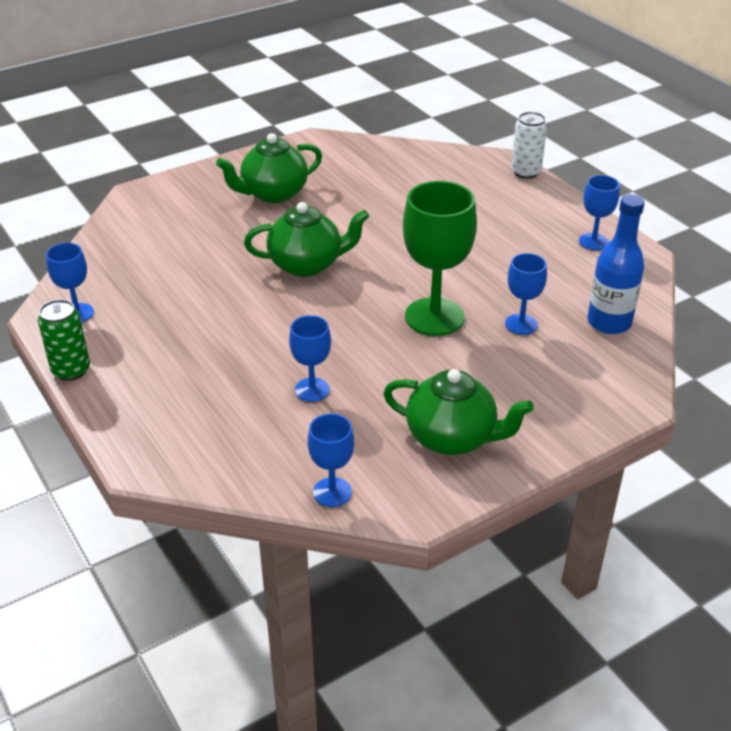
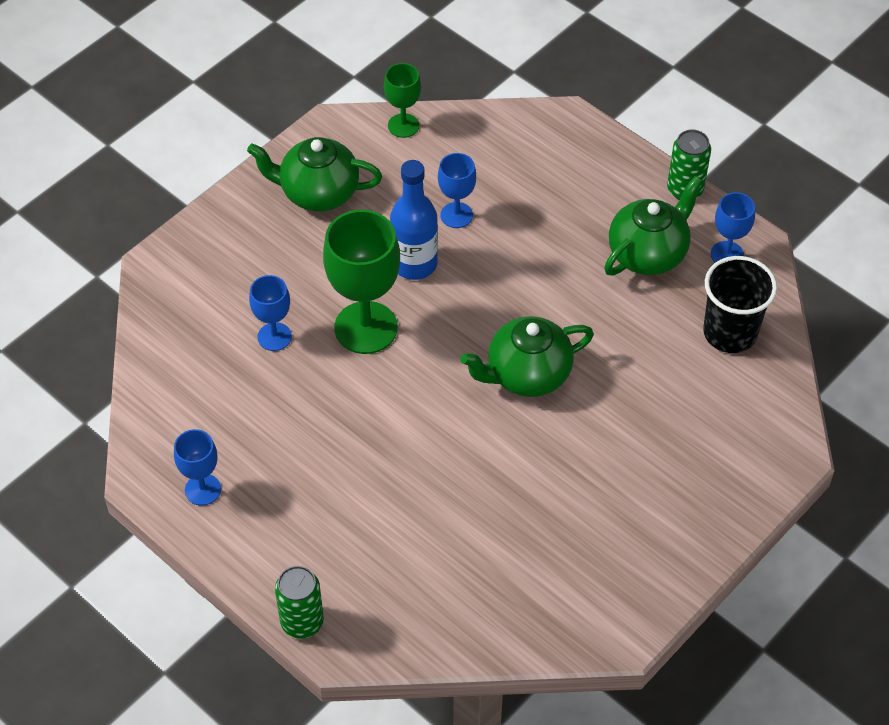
camera: 165 degrees right, 15 degrees up
green teapot [216,133,322,203] -> green teapot moved to [604,176,703,276]
blue goblet [308,414,354,507] -> green goblet [384,63,421,138]
white can [511,112,547,179] -> green can [275,566,324,639]
blue bottle [587,194,645,334] -> blue bottle moved to [390,160,438,280]
none -> black cup [703,256,777,353]

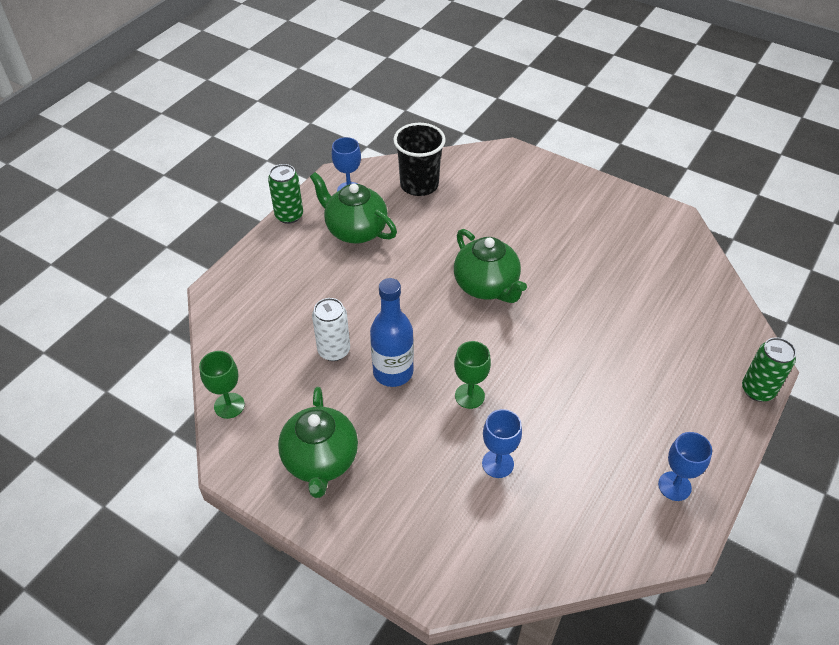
camera: 100 degrees left, 5 degrees down
green goblet [323,210,400,354] -> green goblet [454,341,491,409], size x0.54
blue goblet [438,153,476,228] -> white can [312,298,350,361]

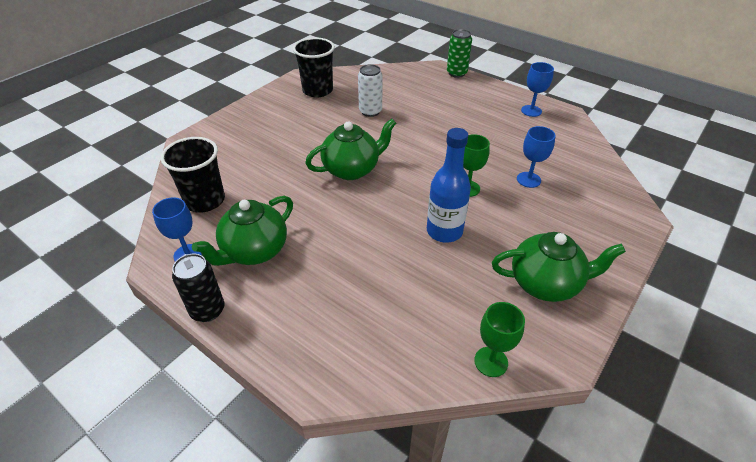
camera: 85 degrees left, 5 degrees down
green can [268,164,303,224] -> black can [172,254,225,322]
white can [312,298,350,361] -> white can moved to [358,64,383,117]
none -> black cup [293,38,335,97]

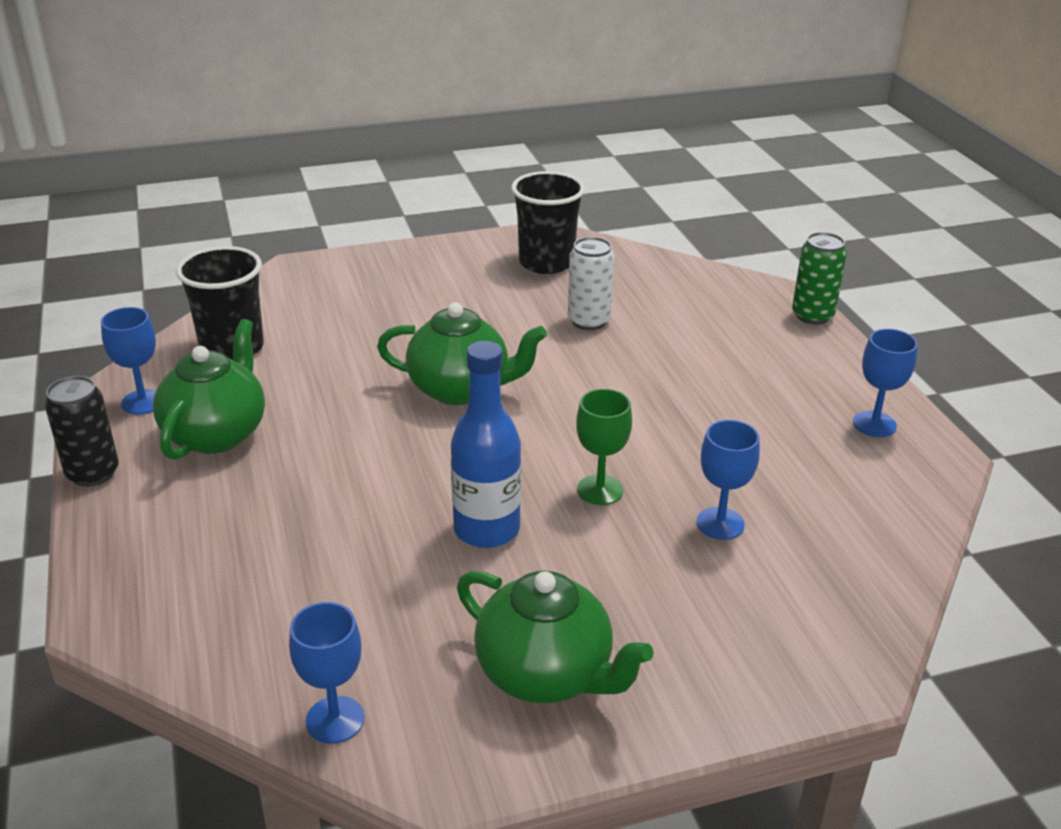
camera: 35 degrees right, 10 degrees down
green teapot [192,196,293,266] -> green teapot turned 120 degrees clockwise [153,319,265,460]
green goblet [474,302,525,377] -> blue goblet [289,602,364,744]

